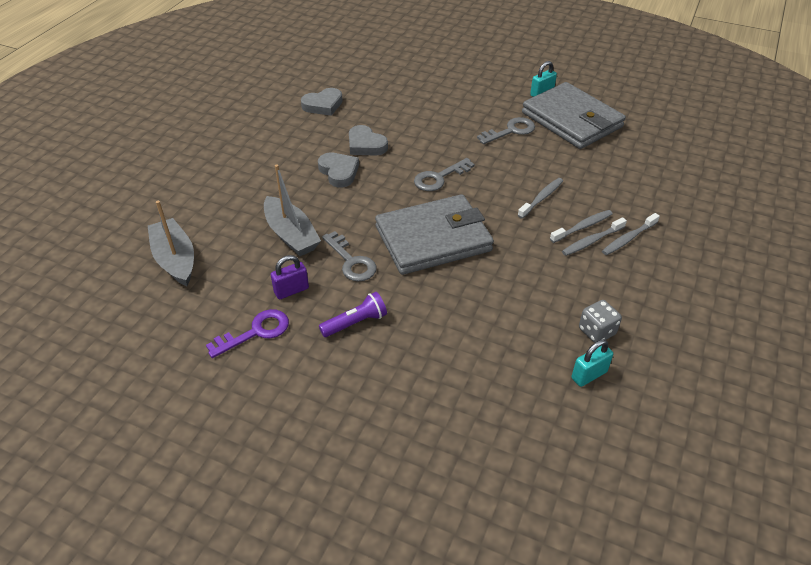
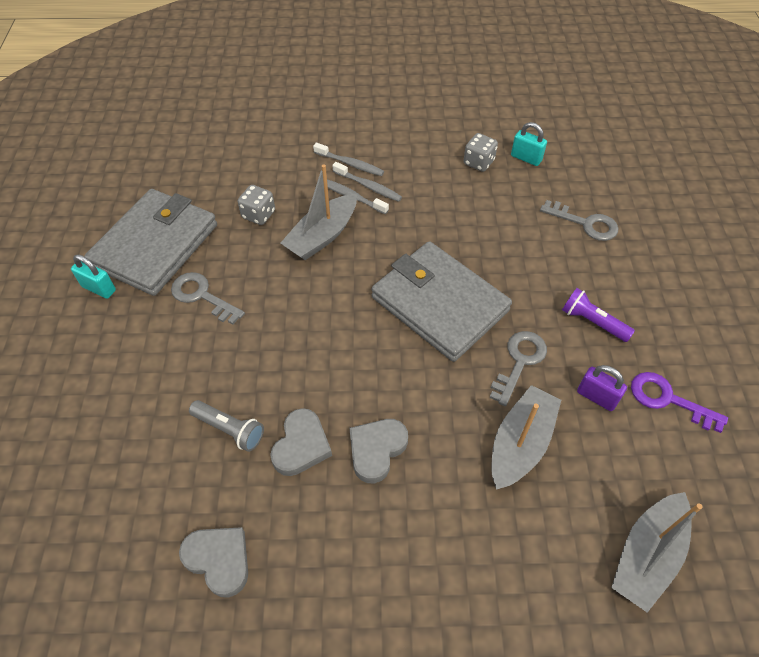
camera: 115 degrees left, 10 degrees up
grey key [414,158,475,191] -> grey key moved to [540,200,618,241]
grey toothbrush [518,178,563,219] -> grey boat [281,164,357,260]
none -> grey flashlight [189,400,264,452]
none -> grey dice [238,185,275,225]

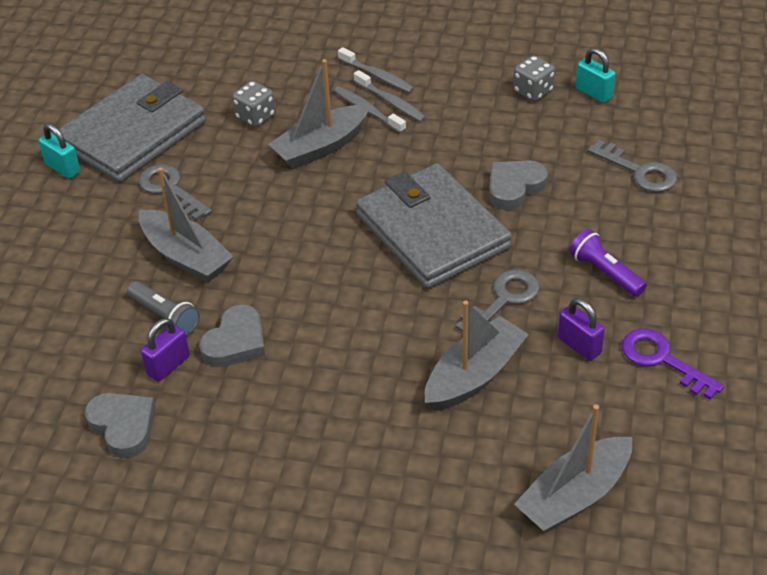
camera: 15 degrees right, 10 degrees down
grey heart [350,419,408,483] -> grey heart moved to [489,161,548,210]
none -> grey boat [139,167,233,283]
none -> purple padlock [141,318,190,382]

